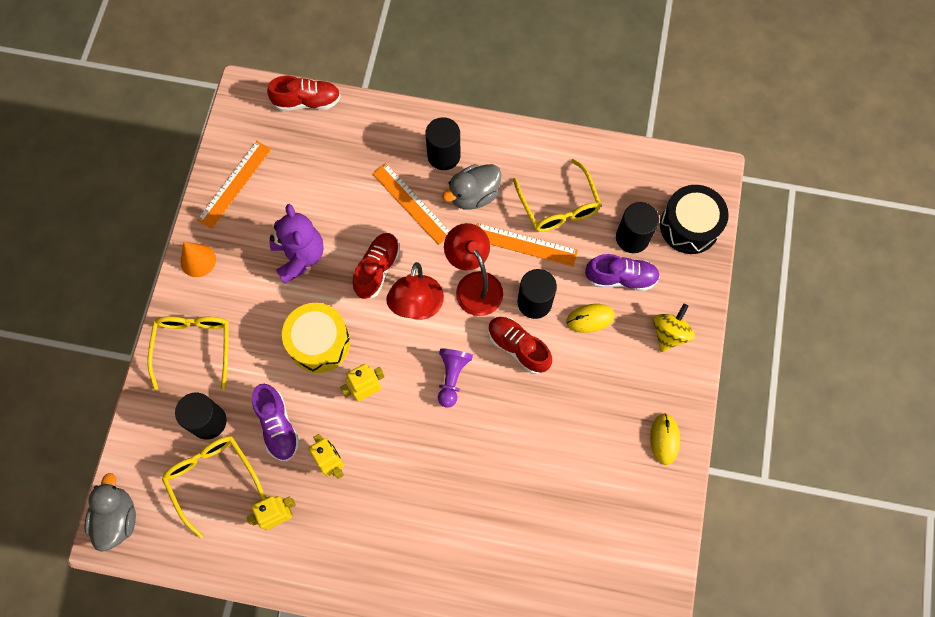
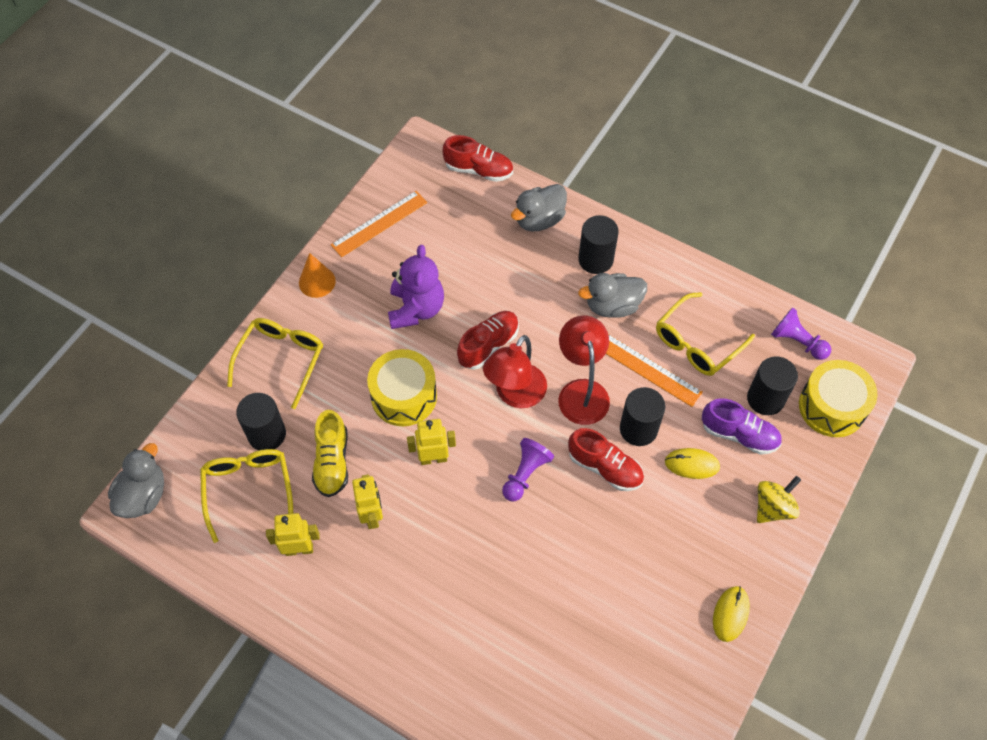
camera: 20 degrees right, 10 degrees down
purple shoe [252,384,300,461] -> yellow shoe [312,410,348,497]
orange ruler [372,163,450,245] -> none
red shoe [488,317,552,374] -> red shoe turned 150 degrees clockwise [568,428,644,491]
yellow glasses [513,159,601,232] -> yellow glasses turned 45 degrees clockwise [656,292,755,376]
black drum [660,185,729,254] -> yellow drum [799,360,878,437]
none -> grey duck [511,184,567,232]
none -> purple pawn [771,307,831,360]

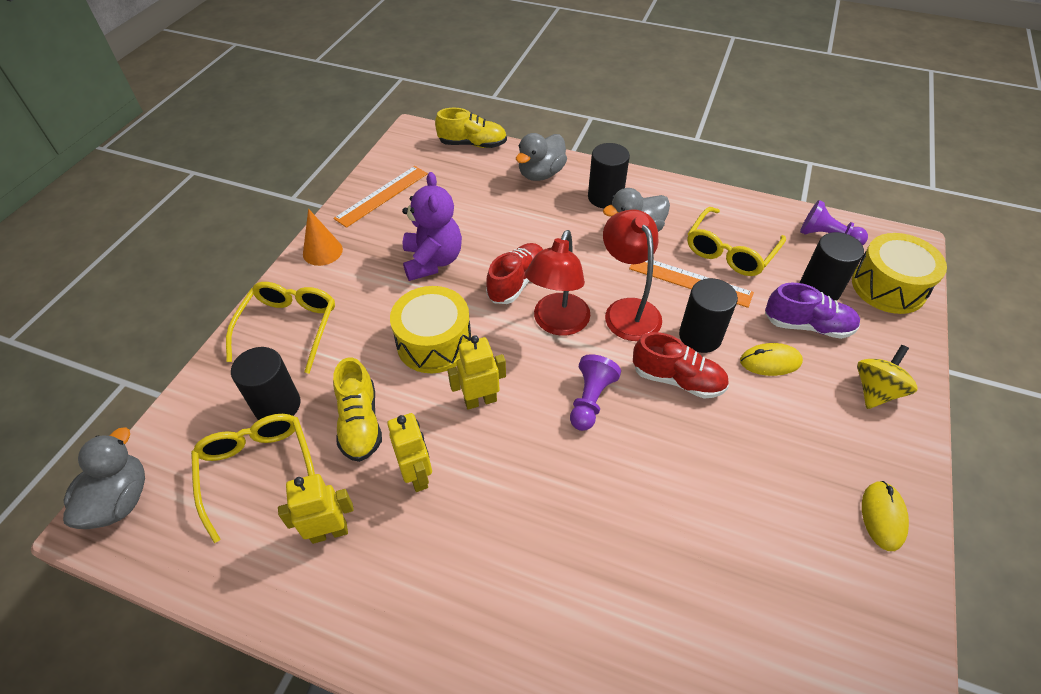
camera: 10 degrees left, 10 degrees down
red shoe [443,135,513,182] -> yellow shoe [435,108,507,148]

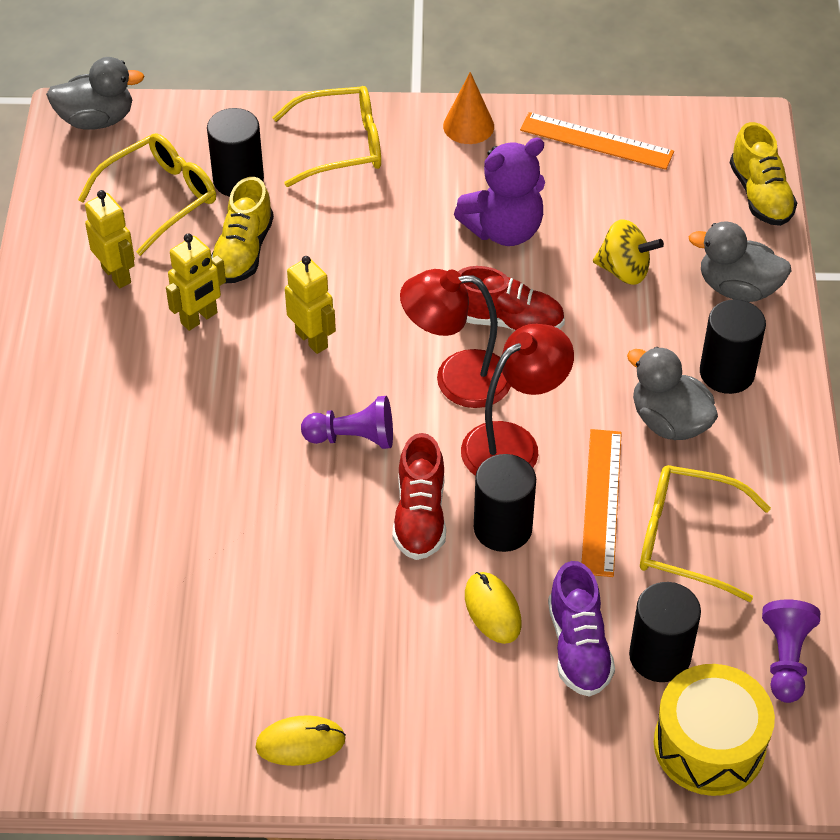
camera: 70 degrees right, 0 degrees up
yellow shoe [333,358,382,462] -> yellow shoe turned 45 degrees counterclockwise [211,177,274,283]
yellow drum [390,286,471,373] -> none
yellow spinning top [857,345,917,409] -> yellow spinning top moved to [593,219,664,285]

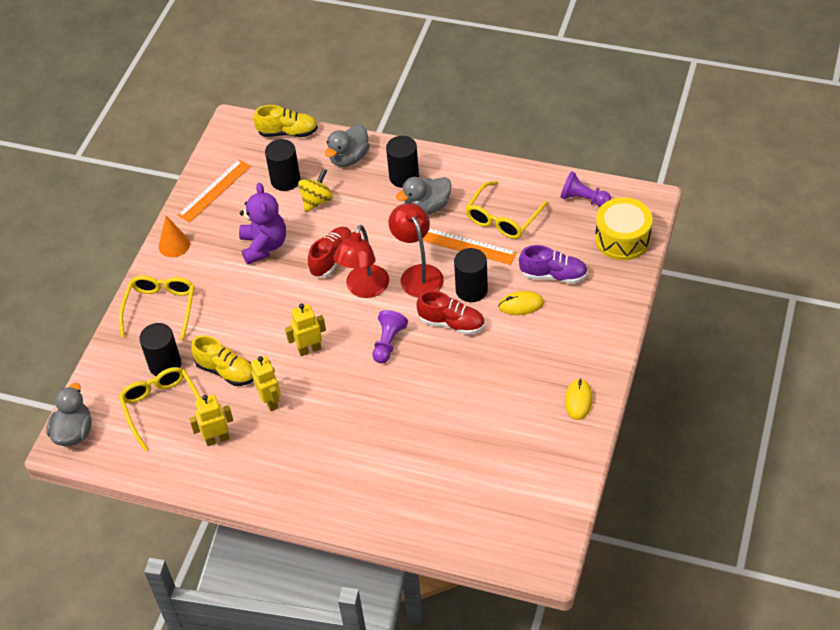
camera: 70 degrees left, 0 degrees up
black cylinder [629,582,701,682] -> black cylinder moved to [265,139,300,191]

